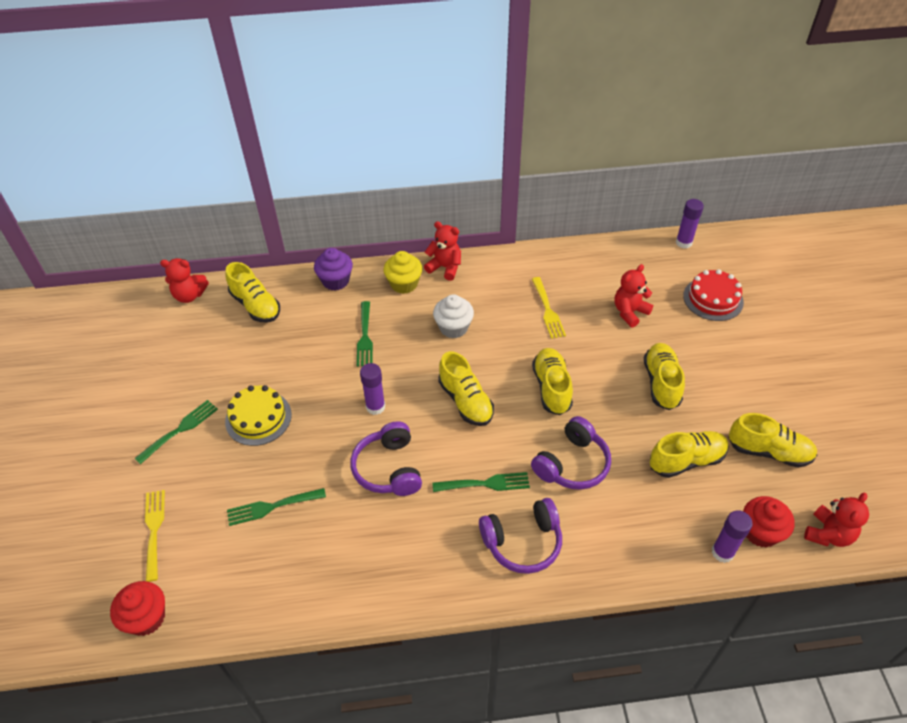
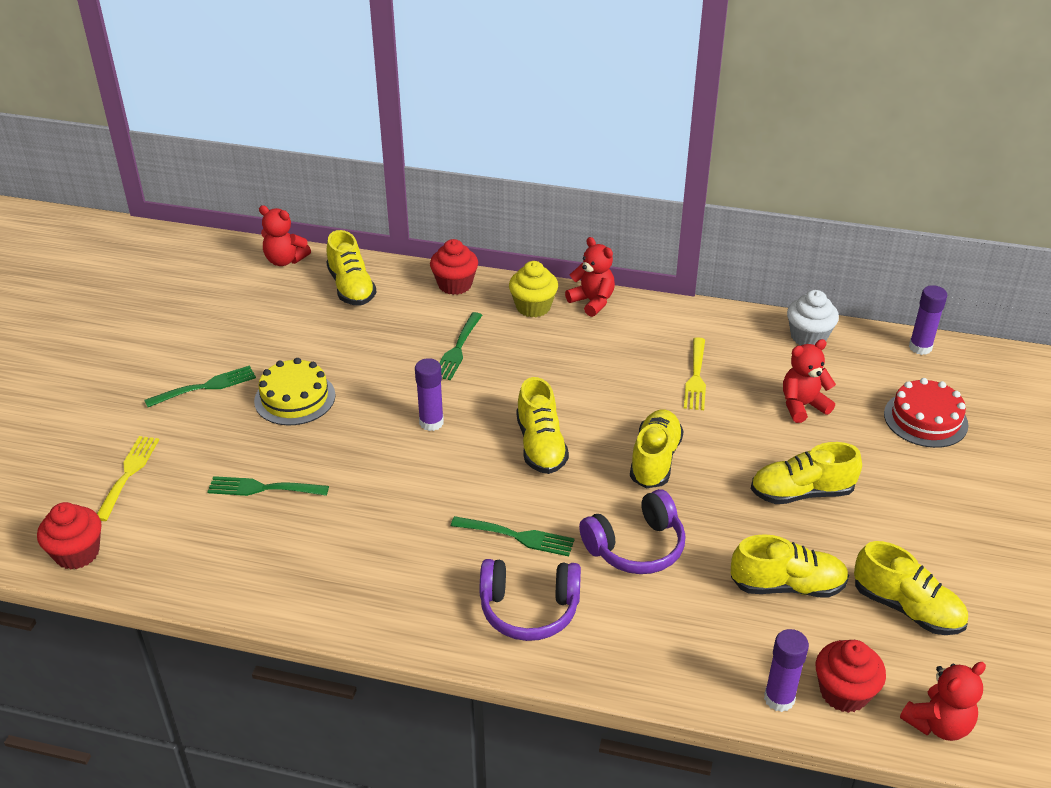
camera: 20 degrees right, 10 degrees down
purple cupcake [314,248,353,290] -> red cupcake [430,239,478,295]
purple headphones [350,421,422,496] -> none
white cupcake [433,294,474,338] -> white cupcake moved to [787,290,839,345]
yellow shoe [644,343,685,410] -> yellow shoe turned 120 degrees counterclockwise [751,442,862,504]

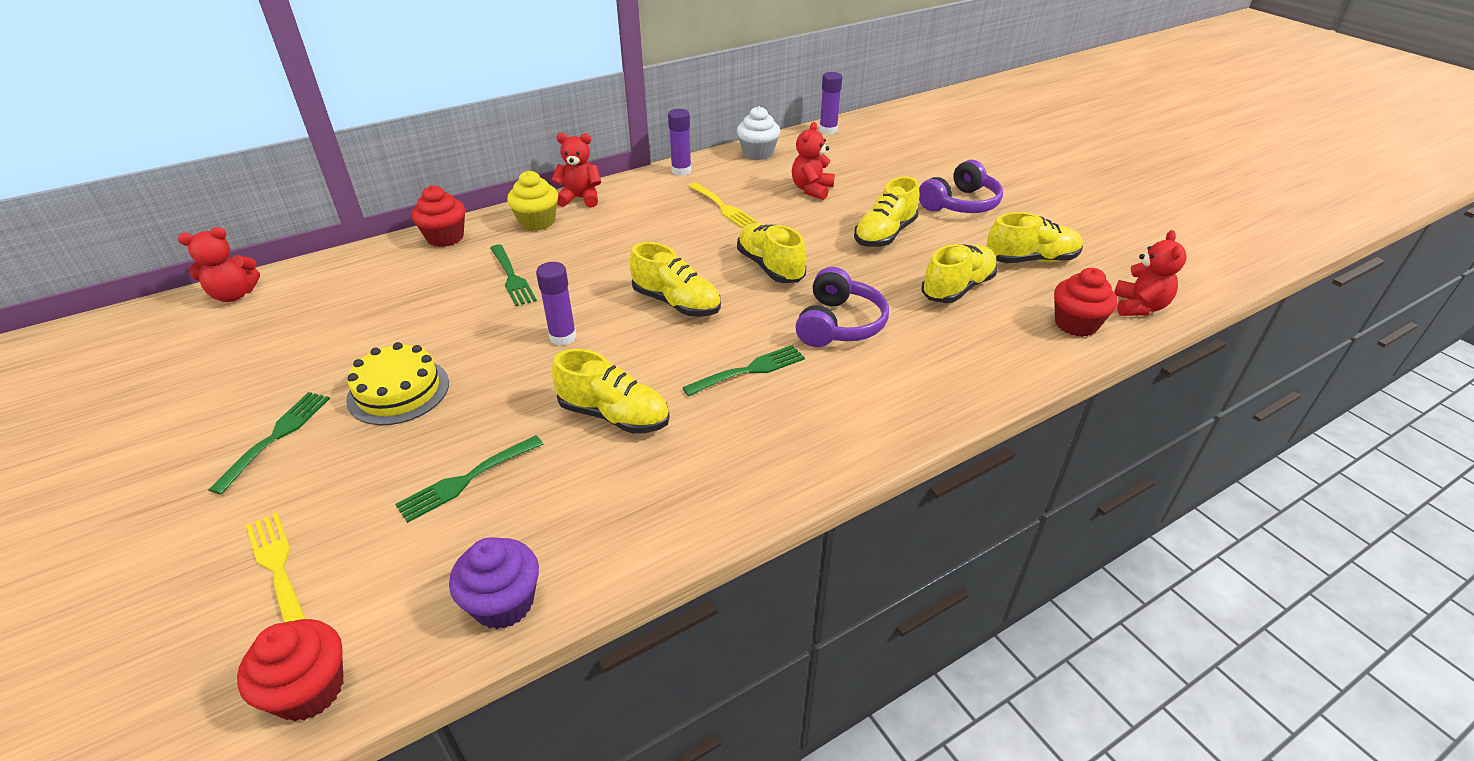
camera: 45 degrees left, 0 degrees up
yellow shoe [326,230,377,306] -> yellow shoe moved to [552,349,670,434]
purple headphones [480,559,581,641] -> purple headphones moved to [919,160,1003,213]
purple glue stick [764,629,809,712] -> purple glue stick moved to [668,109,692,176]
red cake [884,378,969,448] -> none
none -> purple cupcake [449,537,539,629]

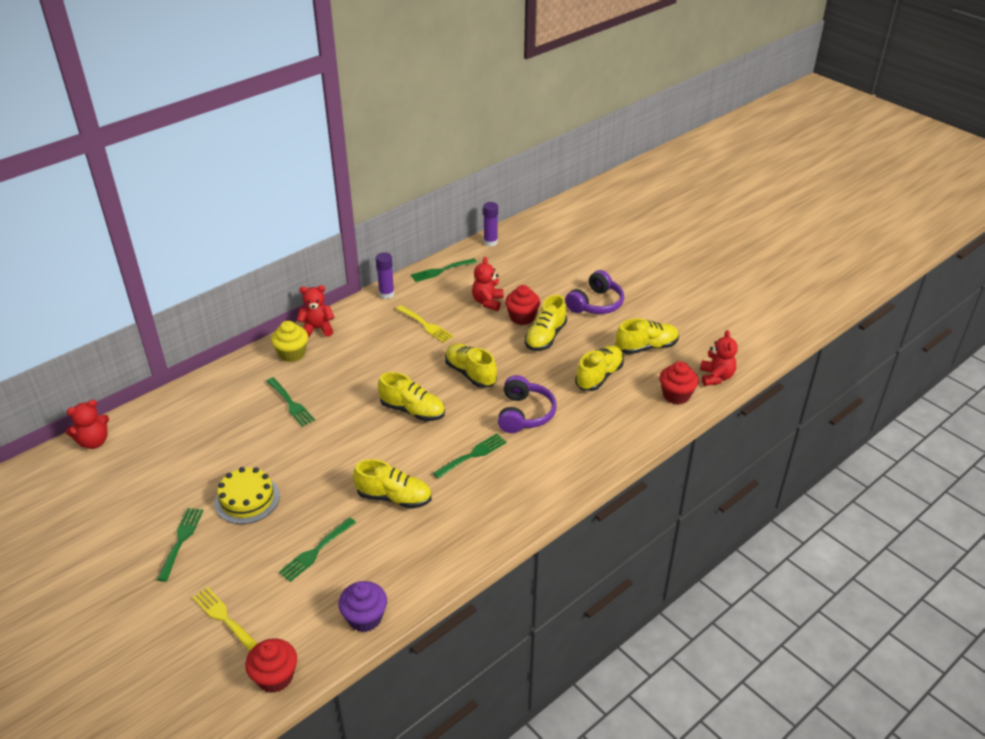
camera: 10 degrees left, 0 degrees up
red cupcake [412,185,465,247] -> red cupcake moved to [505,285,540,325]
purple glue stick [536,262,577,346] -> none
white cupcake [737,106,780,160] -> green fork [411,258,477,282]

